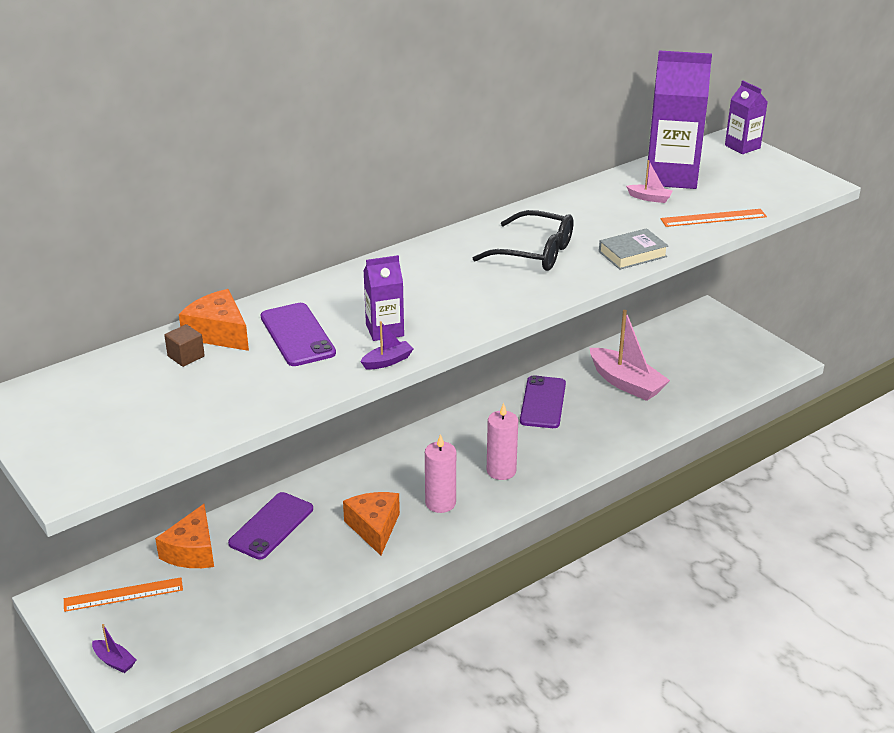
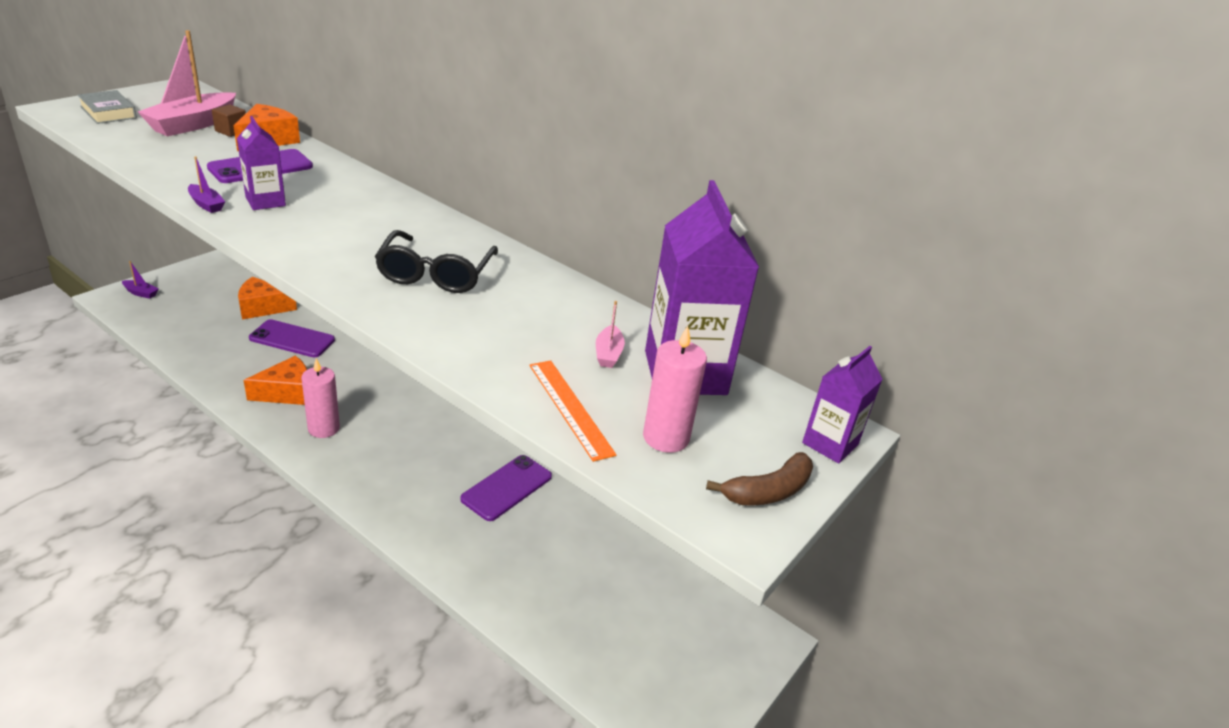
camera: 70 degrees right, 0 degrees up
orange ruler [64,577,183,612] -> none
purple boat [92,624,136,673] -> purple boat turned 90 degrees counterclockwise [122,261,159,299]
pink candle [487,403,518,480] -> pink candle moved to [643,326,707,453]
purple phone [520,375,566,428] -> purple phone turned 45 degrees counterclockwise [460,455,552,521]
pink boat [590,310,670,401] -> pink boat moved to [138,30,236,136]
grey book [599,228,668,270] -> grey book moved to [77,90,137,124]
none -> brown banana [706,452,813,505]

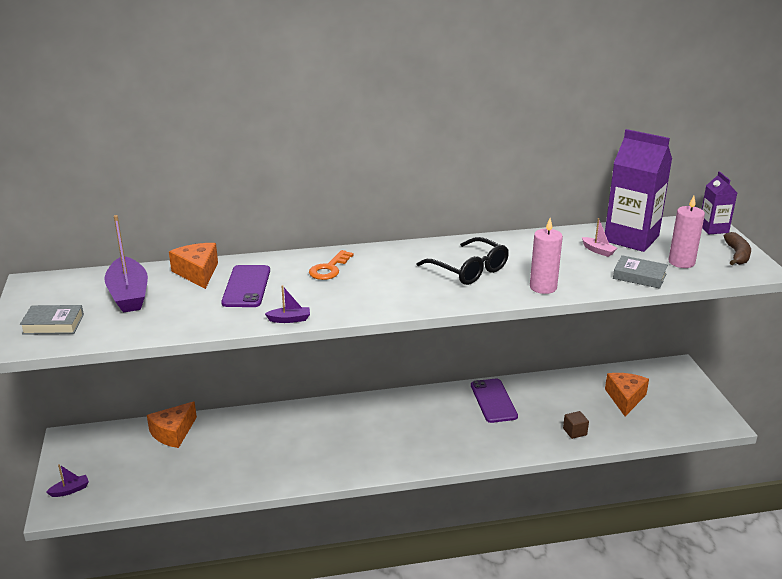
camera: 45 degrees left, 5 degrees down
pink boat [138,30,236,136] -> purple boat [104,215,148,313]
brown cube [212,104,246,137] -> brown cube moved to [563,411,589,439]
purple carton [237,116,286,210] -> none
orange cheese [244,356,307,405] -> orange cheese moved to [605,373,649,416]
purple phone [249,319,335,357] -> none
pink candle [301,359,340,438] -> pink candle moved to [530,218,563,294]
orange ruler [529,360,617,462] -> grey book [613,255,668,289]
none -> orange key [309,250,354,280]

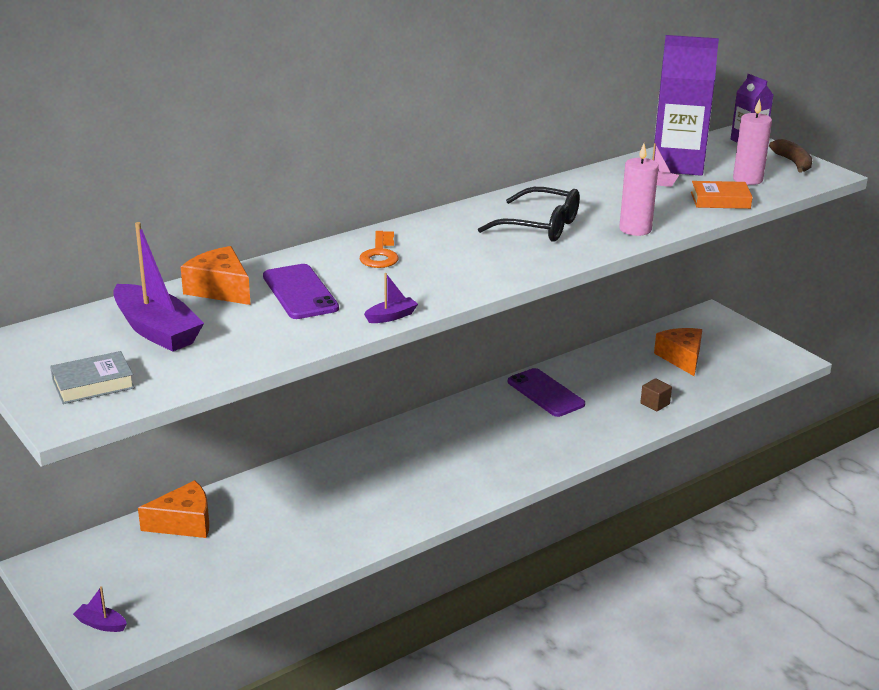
camera: 25 degrees left, 0 degrees up
purple boat [46,464,89,497] -> purple boat turned 105 degrees counterclockwise [73,586,127,632]
orange cheese [147,401,197,448] -> orange cheese turned 120 degrees counterclockwise [138,480,209,538]
grey book [613,255,668,289] -> orange book [691,181,753,209]

